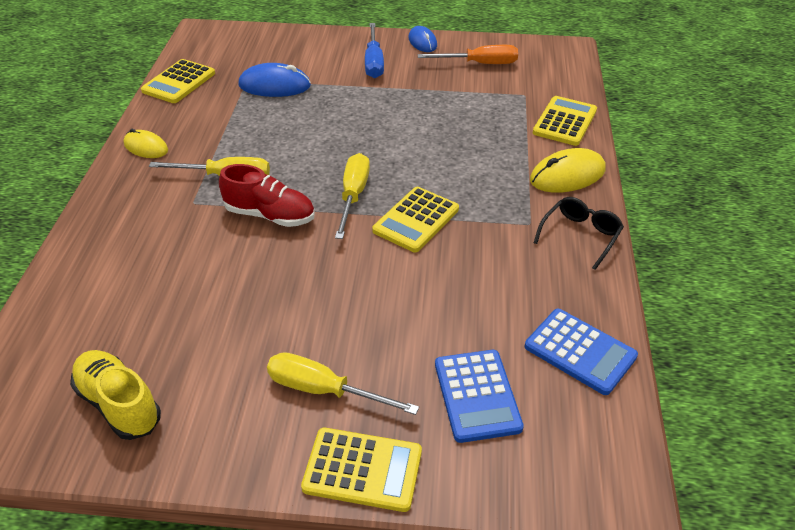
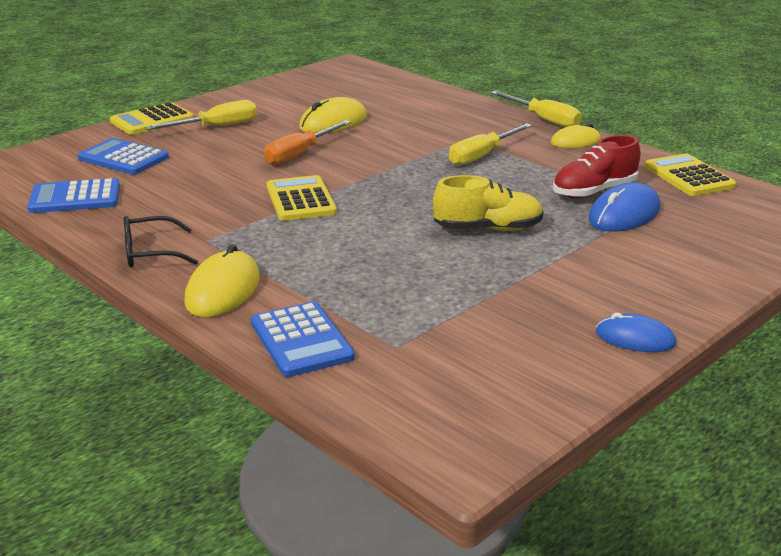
camera: 130 degrees right, 15 degrees down
yellow shoe [70,350,161,440] -> yellow shoe moved to [433,175,544,231]
red shoe [219,164,315,227] -> red shoe moved to [553,135,640,198]
yellow screwdriver [335,153,370,239] -> yellow screwdriver moved to [491,91,582,127]
blue screwdriver [365,23,384,78] -> none
orange screwdriver [418,45,518,64] -> orange screwdriver moved to [264,120,351,165]
yellow calculator [533,96,597,146] -> blue calculator [251,302,355,377]
black glasses [534,197,624,270] -> black glasses turned 90 degrees clockwise [124,216,198,268]
none -> yellow mouse [299,97,367,134]

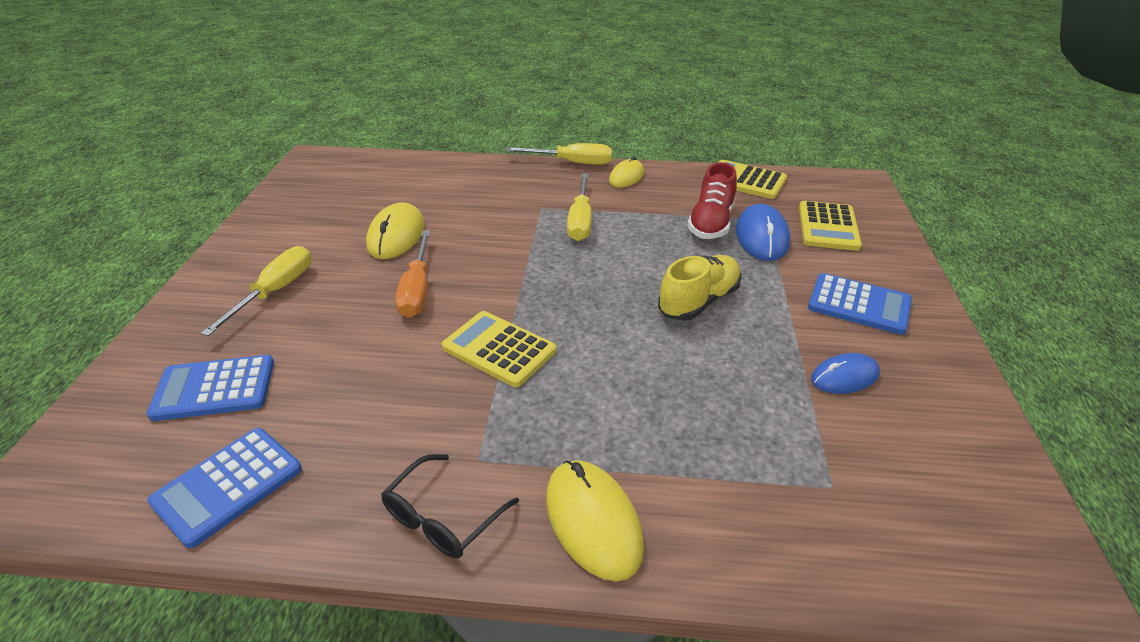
camera: 40 degrees left, 10 degrees up
yellow calculator [110,102,194,135] -> yellow calculator moved to [799,201,862,251]
blue calculator [251,302,355,377] -> blue calculator moved to [808,273,912,335]
blue mouse [596,313,676,352] -> blue mouse moved to [811,353,880,394]

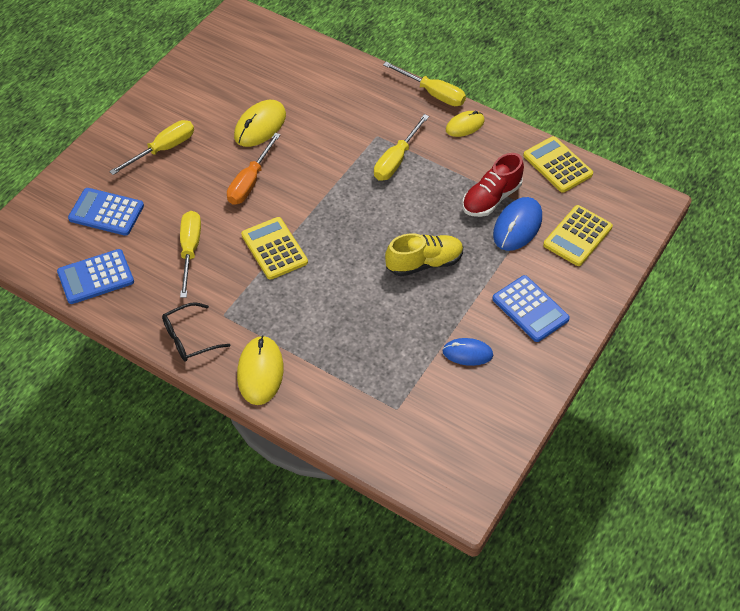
camera: 25 degrees right, 15 degrees up
none -> yellow screwdriver [180,211,201,298]

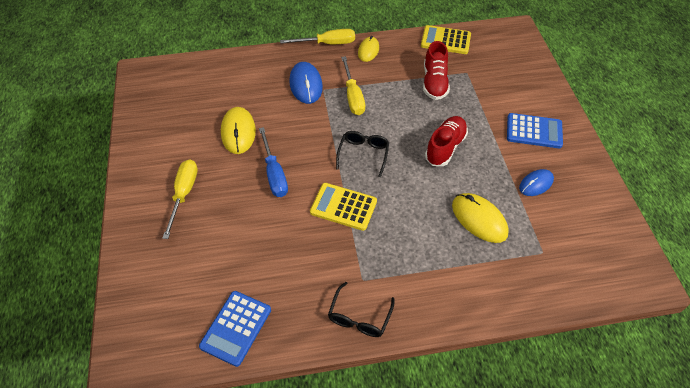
camera: 40 degrees left, 0 degrees up
blue calculator [68,188,144,236] -> none
yellow screwdriver [180,211,201,298] -> none
orange screwdriver [227,133,280,205] -> blue screwdriver [259,127,288,197]
yellow mouse [237,335,283,405] -> yellow mouse moved to [452,193,509,243]
yellow shoe [385,233,463,277] -> red shoe [425,116,468,166]
blue mouse [493,197,542,251] -> blue mouse moved to [289,62,323,104]
yellow calculator [543,205,613,266] -> none
none -> black glasses [336,131,389,177]

